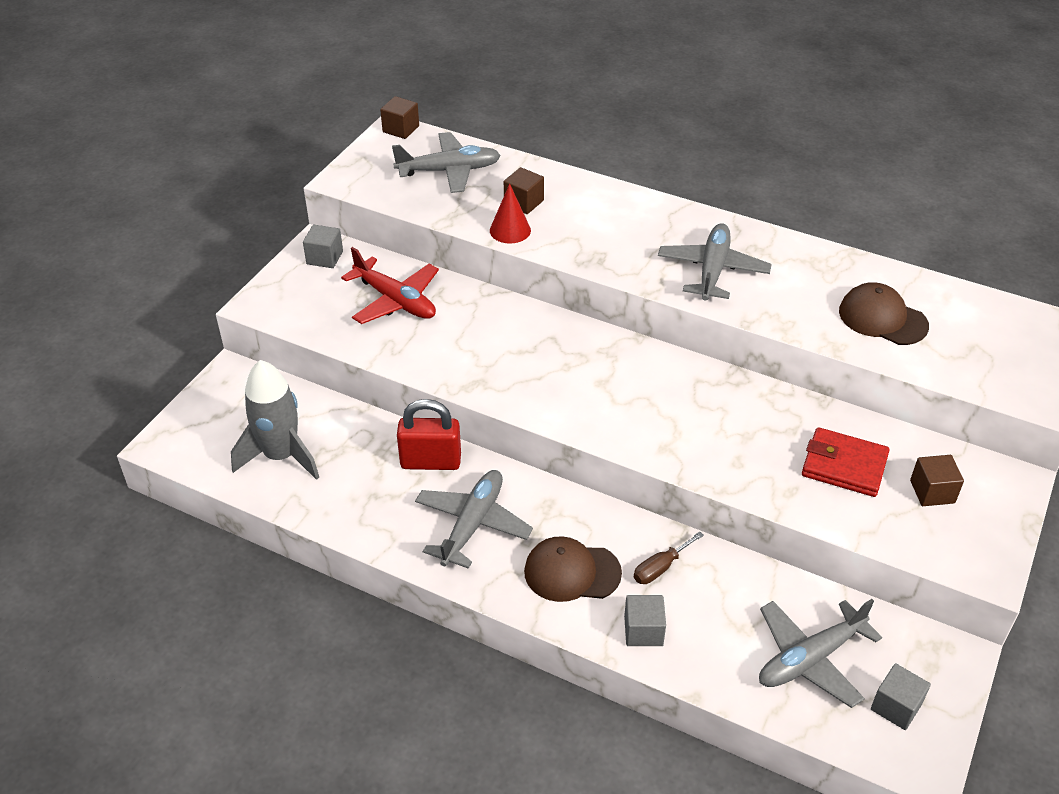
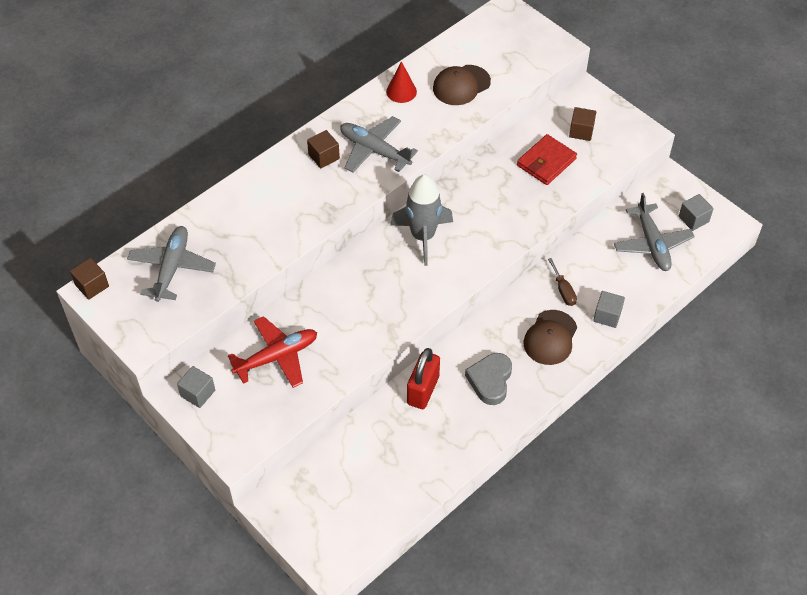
camera: 70 degrees left, 10 degrees up
grey rocket [231,360,319,480] -> grey rocket moved to [390,175,453,266]
grey plane [415,470,533,569] -> grey heart [465,353,512,405]
red cone [490,184,531,243] -> red cone moved to [386,61,417,103]
brown cube [504,167,544,214] -> brown cube moved to [307,130,340,168]

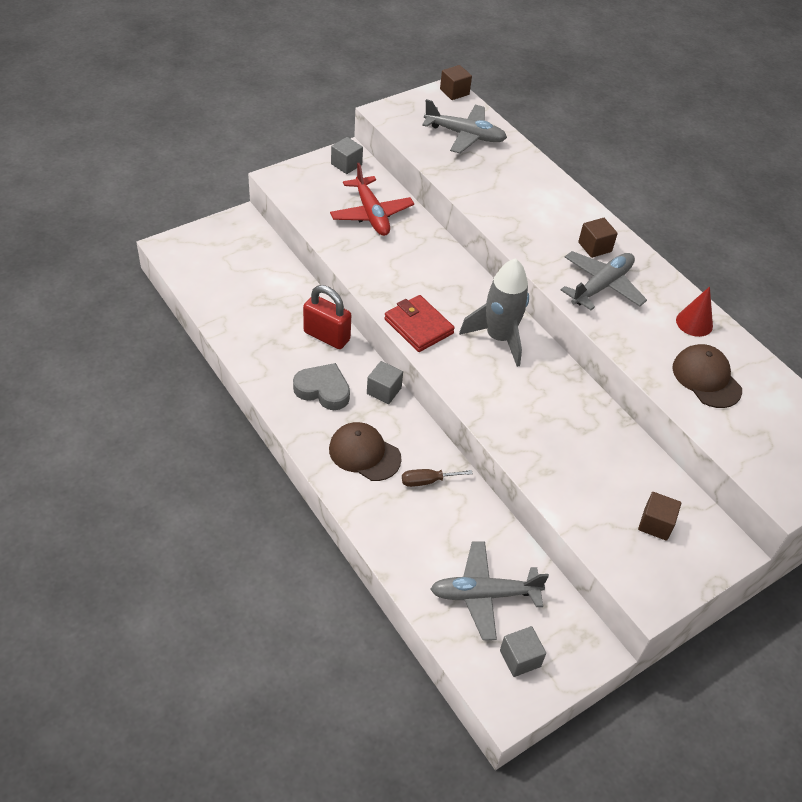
camera: 95 degrees right, 5 degrees down
red wallet [517,134,577,185] -> red wallet moved to [384,295,455,352]
grey cube [593,291,625,328] -> grey cube moved to [367,361,403,404]

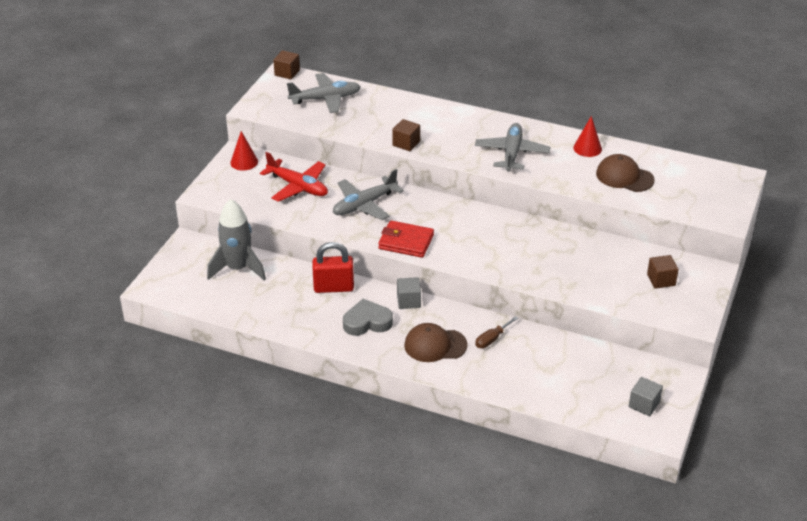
camera: 30 degrees left, 10 degrees down
grey cube [331,137,363,174] -> red cone [230,131,258,171]
grey plane [430,541,549,640] -> grey plane moved to [333,169,404,220]
grey rocket [459,258,529,367] -> grey rocket moved to [207,199,266,281]
brown cube [578,218,618,258] -> brown cube moved to [392,119,420,151]

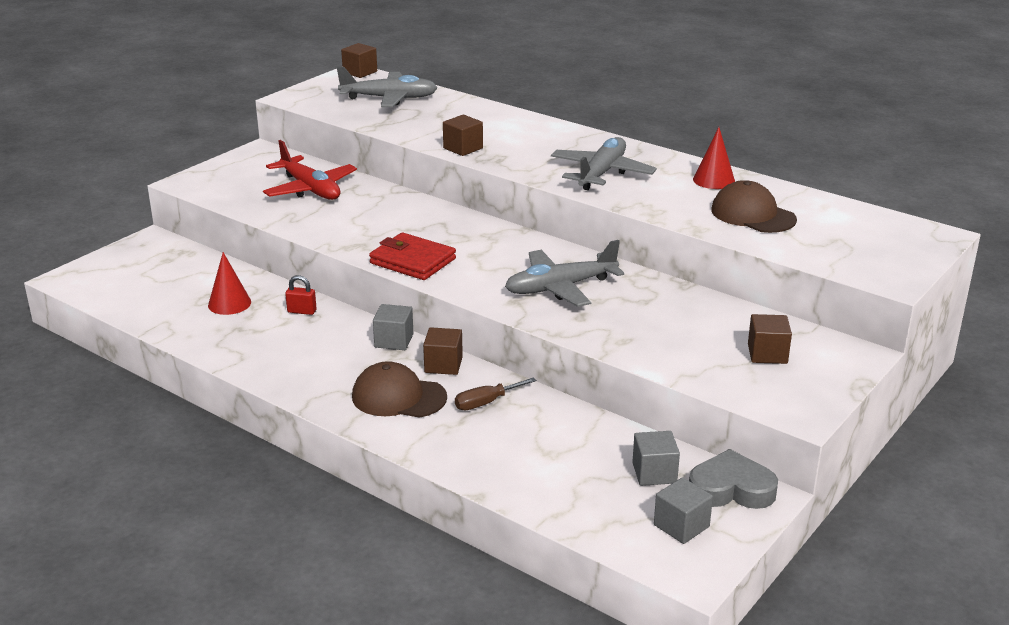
camera: 15 degrees right, 10 degrees down
grey rocket [207,199,266,281] -> none
red cone [230,131,258,171] -> red cone moved to [208,252,251,315]
red padlock [312,242,354,293] -> red padlock [285,275,316,315], size x0.49
grey plane [333,169,404,220] -> grey plane moved to [505,240,624,307]
grey heart [343,299,393,336] -> grey heart moved to [689,449,778,509]
none -> brown cube [423,327,463,375]
none -> grey cube [632,431,680,486]

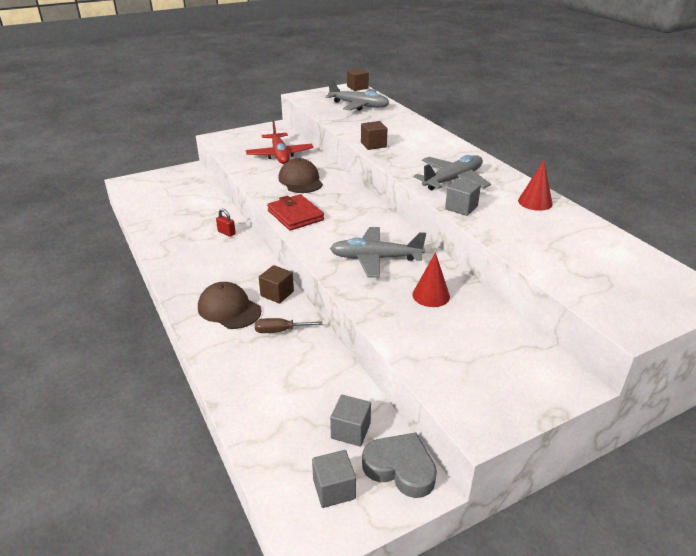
camera: 25 degrees right, 5 degrees up
red cone [208,252,251,315] -> red cone moved to [412,252,450,307]
grey cube [373,304,413,350] -> grey cube moved to [445,178,481,216]
brown cap [711,180,797,233] -> brown cap moved to [278,158,323,193]
brown cube [748,314,792,364] -> none

